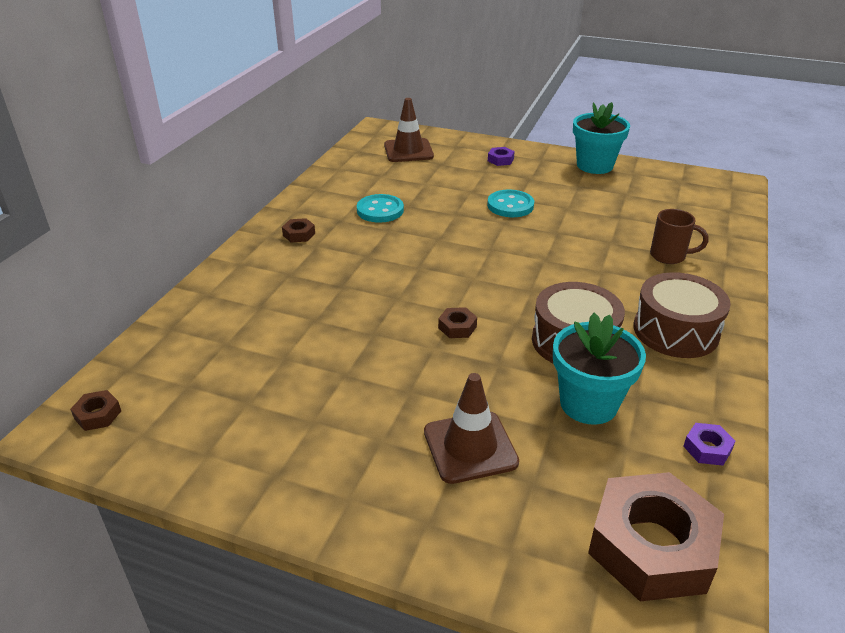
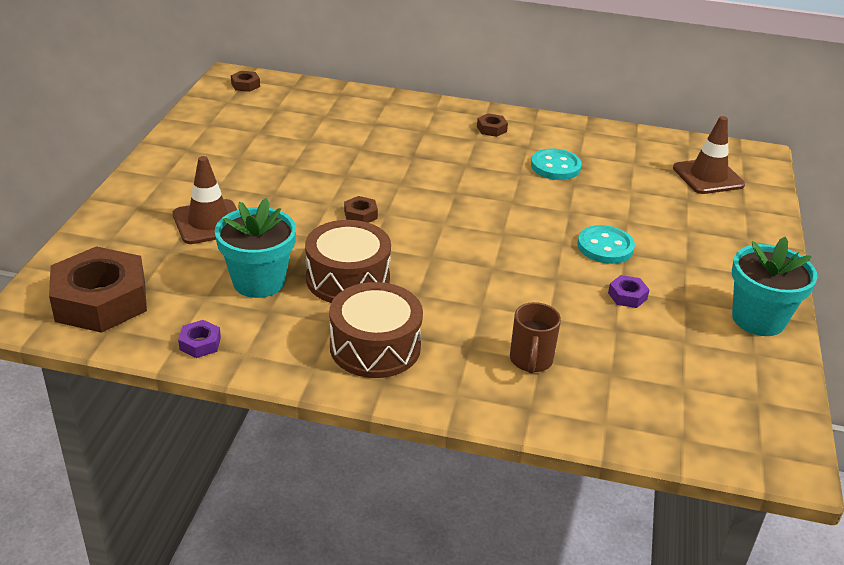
camera: 80 degrees right, 0 degrees up
purple nut [488,147,515,166] -> purple nut moved to [608,275,650,308]

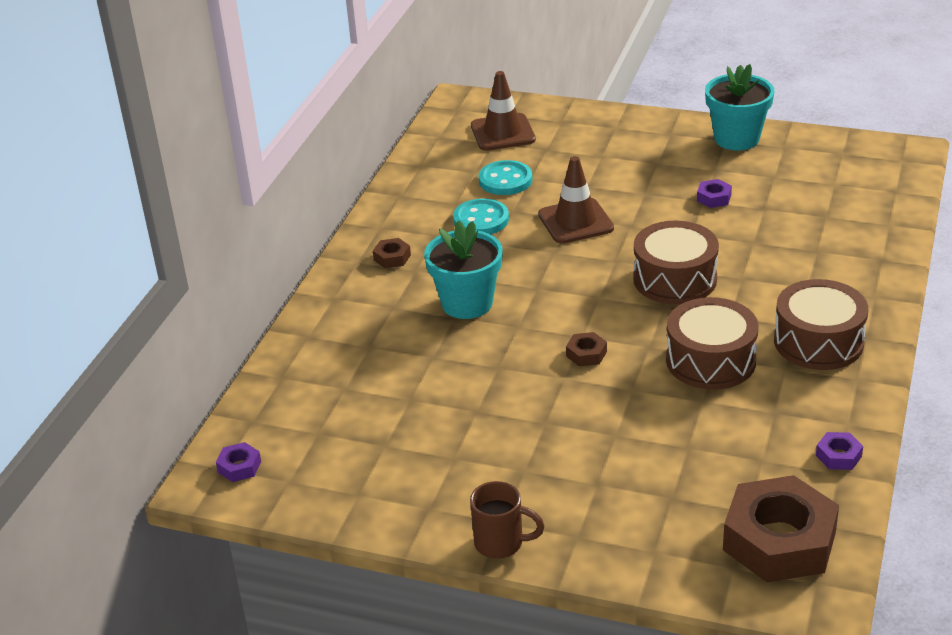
camera: 80 degrees left, 0 degrees up
brown traffic cone [173,156,237,244] -> brown traffic cone moved to [538,156,614,244]
turquoise flower pot [215,198,296,298] -> turquoise flower pot moved to [424,220,503,319]
brown nut [231,71,260,92] -> purple nut [216,442,261,482]
brown mug [510,302,561,374] -> brown mug moved to [470,481,544,559]
turquoise button [577,225,635,264] -> turquoise button moved to [479,160,532,195]
none -> brown drum [633,221,719,304]

